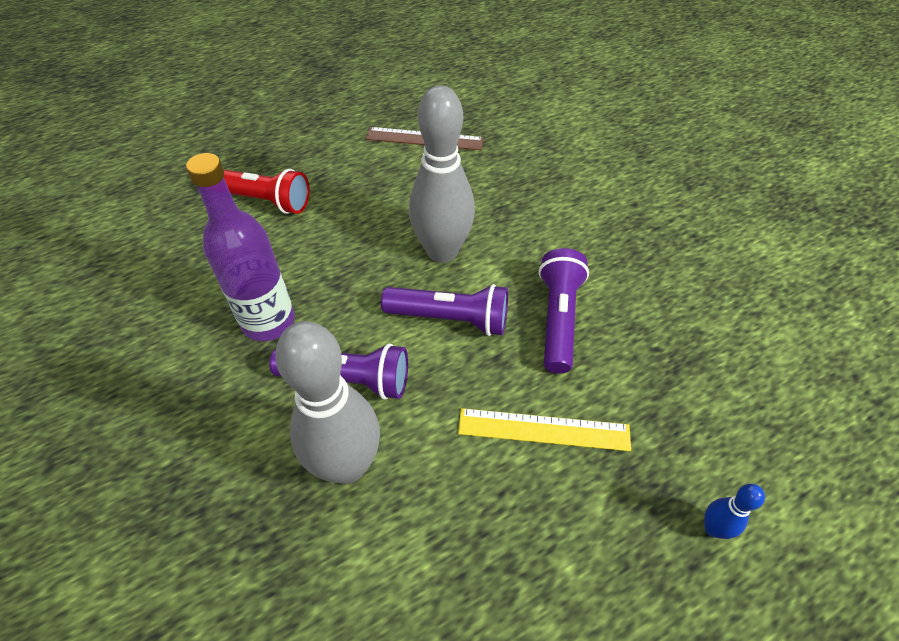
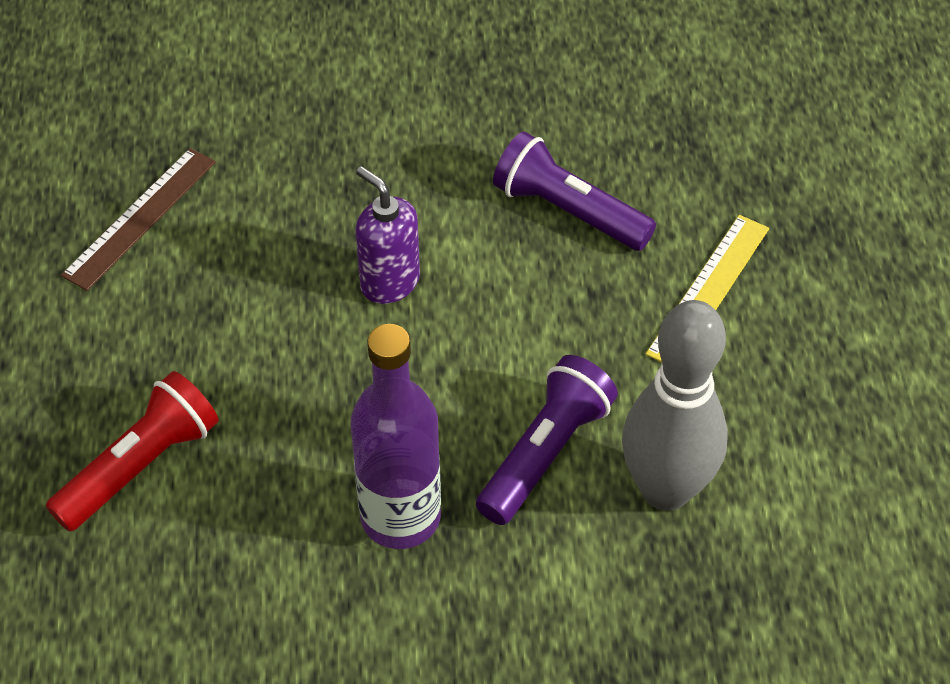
camera: 65 degrees left, 0 degrees up
purple flashlight [381,284,508,336] -> none
grey bowling pin [409,85,475,263] -> purple soap dispenser [355,166,420,304]
blue bowling pin [704,484,765,539] -> none

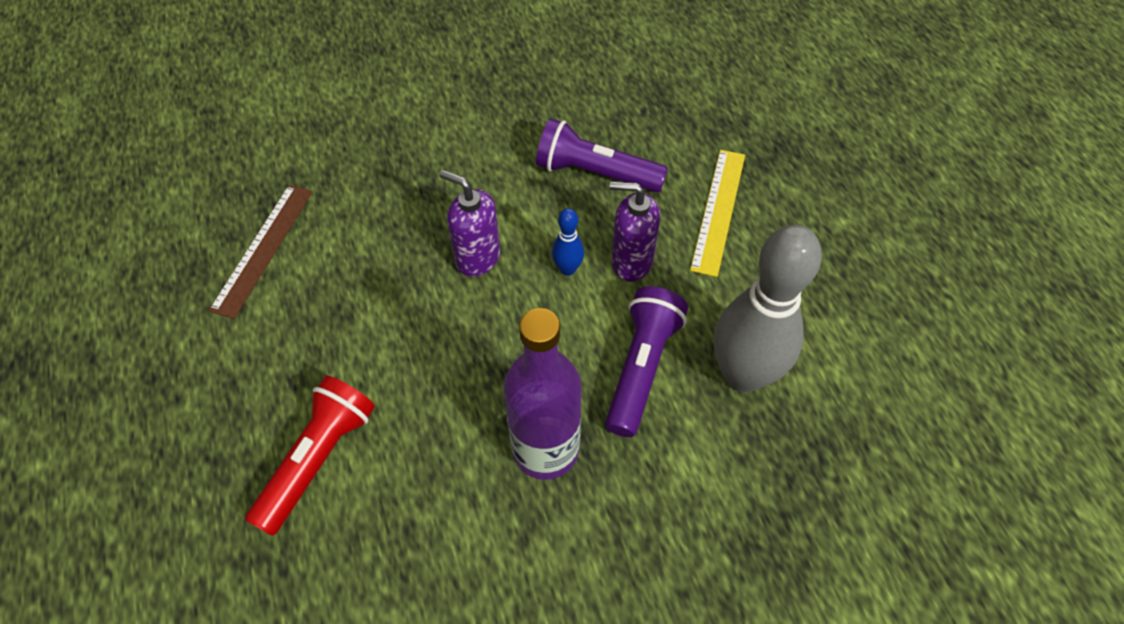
camera: 15 degrees left, 5 degrees up
none -> blue bowling pin [552,208,584,276]
none -> purple soap dispenser [610,182,660,282]

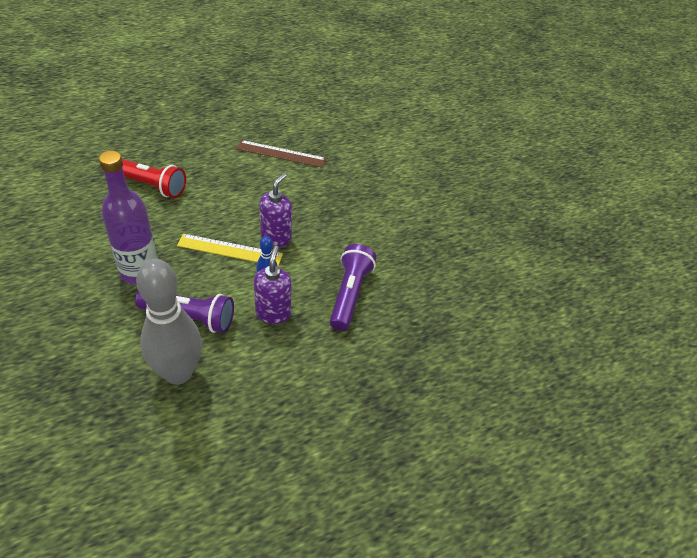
camera: 80 degrees right, 10 degrees down
yellow ruler [690,150,745,277] -> yellow ruler moved to [177,234,283,266]

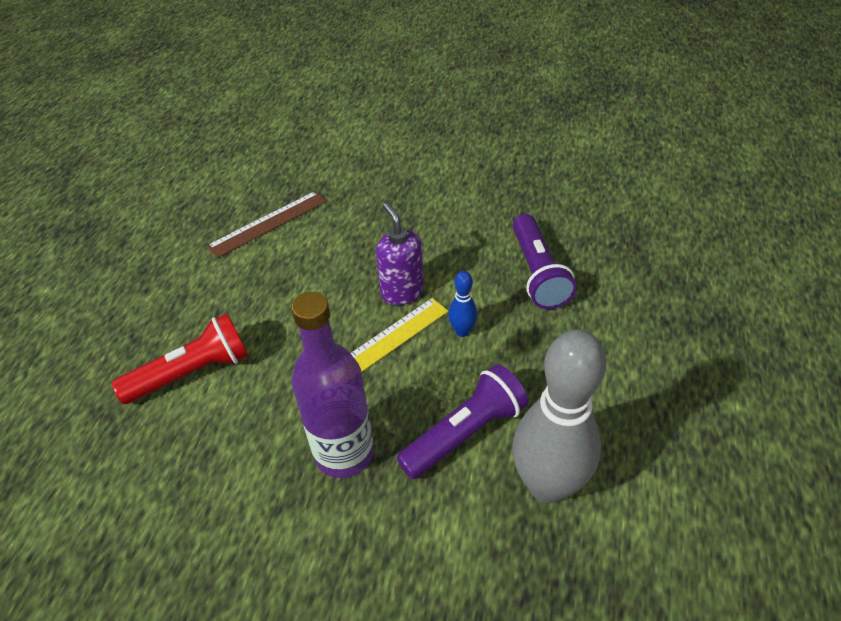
camera: 45 degrees left, 0 degrees up
purple soap dispenser [254,245,292,324] -> none
purple flashlight [330,244,376,331] -> purple flashlight turned 150 degrees counterclockwise [513,214,577,309]

